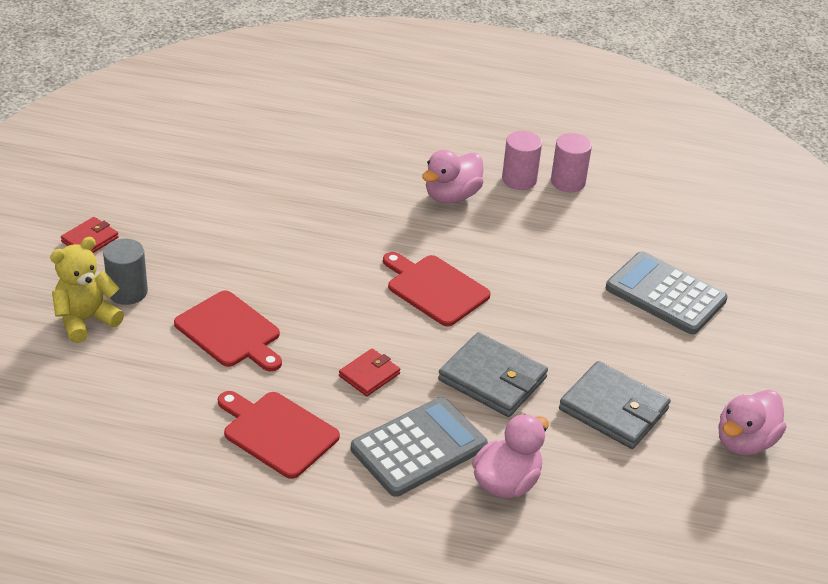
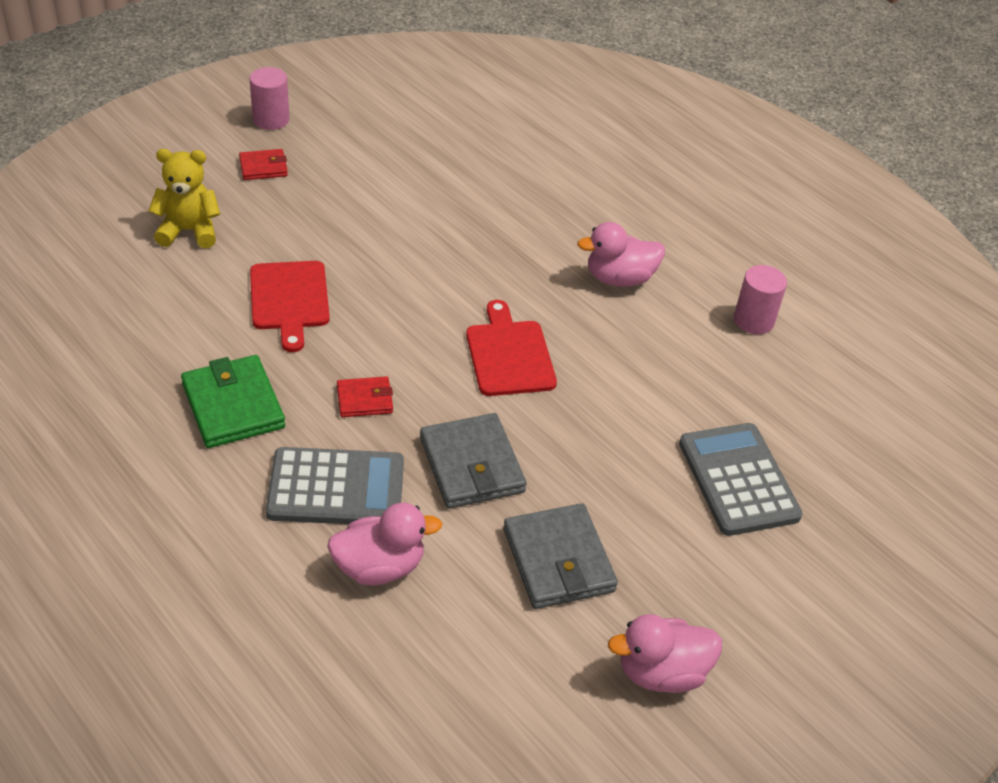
camera: 35 degrees right, 5 degrees up
grey cylinder [103,238,148,305] -> none
red cutting board [218,391,340,479] -> green wallet [181,355,285,448]
pink cylinder [502,131,542,190] -> pink cylinder moved to [249,67,289,130]

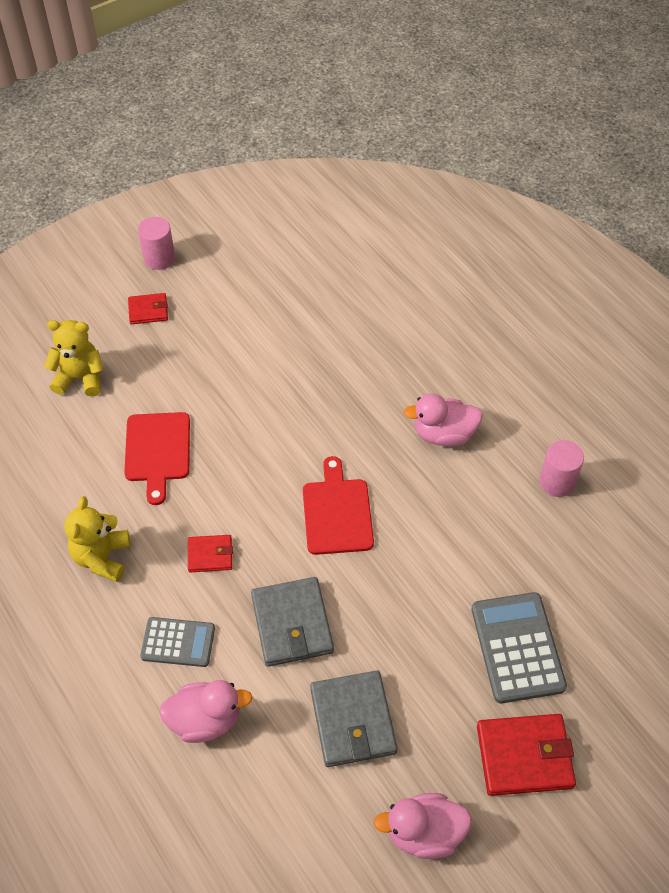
camera: 10 degrees right, 10 degrees up
green wallet [181,355,285,448] -> yellow teddy bear [64,496,130,582]
grey calculator [266,447,404,524] -> grey calculator [140,617,215,667], size x0.64
none -> red wallet [477,714,576,796]

